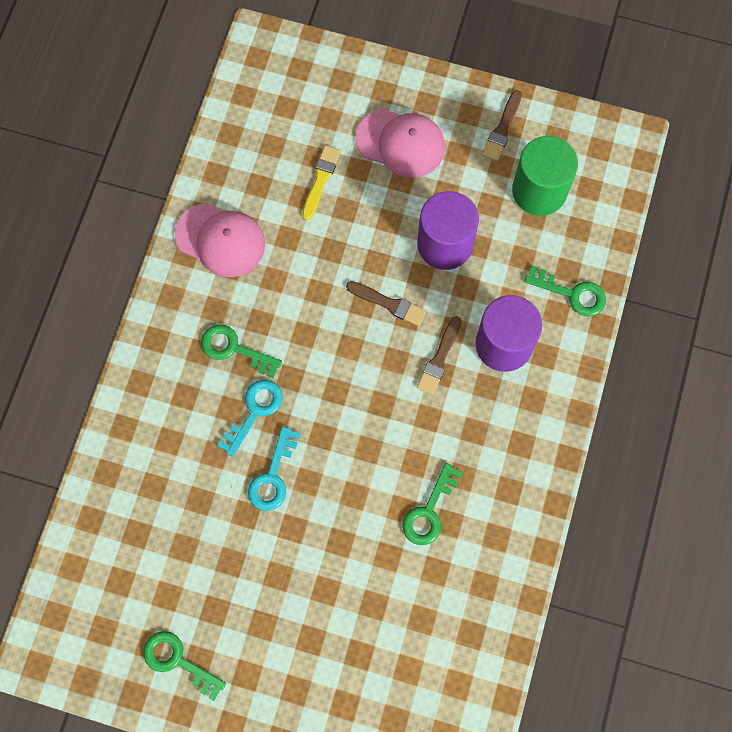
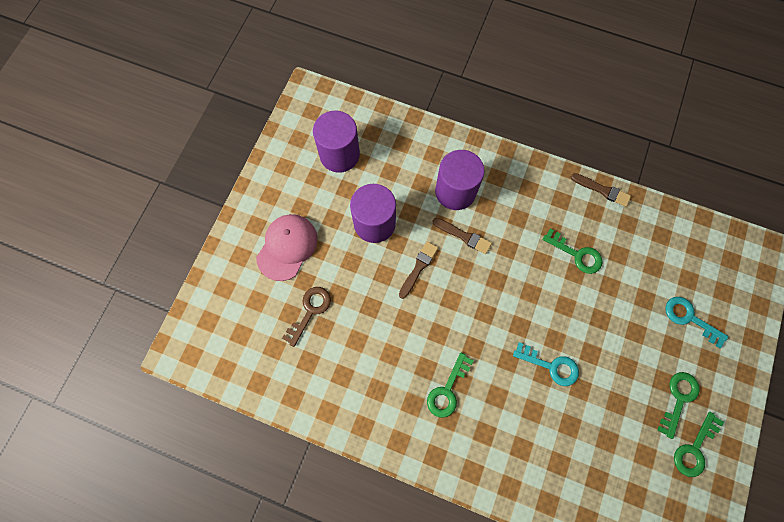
camera: 85 degrees left, 0 degrees up
pink cap [175,203,265,277] -> none
turquoise key [217,380,283,457] -> turquoise key moved to [665,297,728,348]
yellow brush [302,145,341,221] -> brown key [282,287,331,347]
brown brush [482,90,522,161] -> brown brush moved to [571,173,631,207]
green cylinder [512,136,578,216] -> purple cylinder [313,111,360,173]
green key [524,265,606,316] -> green key moved to [657,372,700,439]

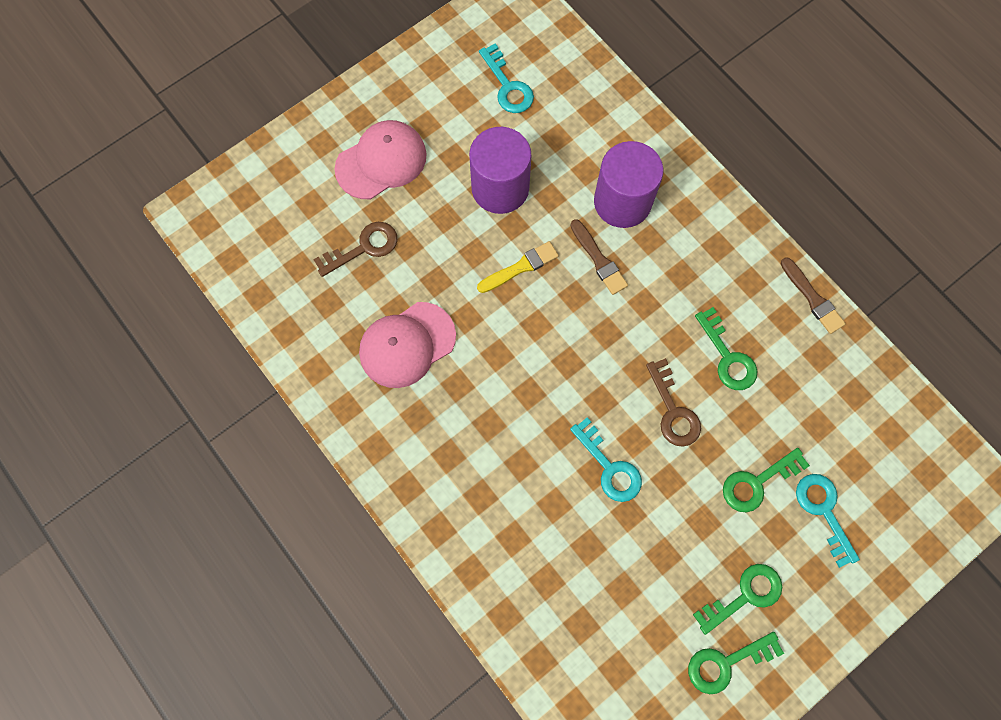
camera: 30 degrees right, 0 degrees up
purple cylinder [313,111,360,173] -> turquoise key [479,43,534,113]
brown brush [399,241,438,299] -> yellow brush [477,241,559,293]
green key [427,353,474,418] -> green key moved to [723,448,810,512]
none -> pink cap [359,302,456,388]
none -> brown key [646,358,701,447]

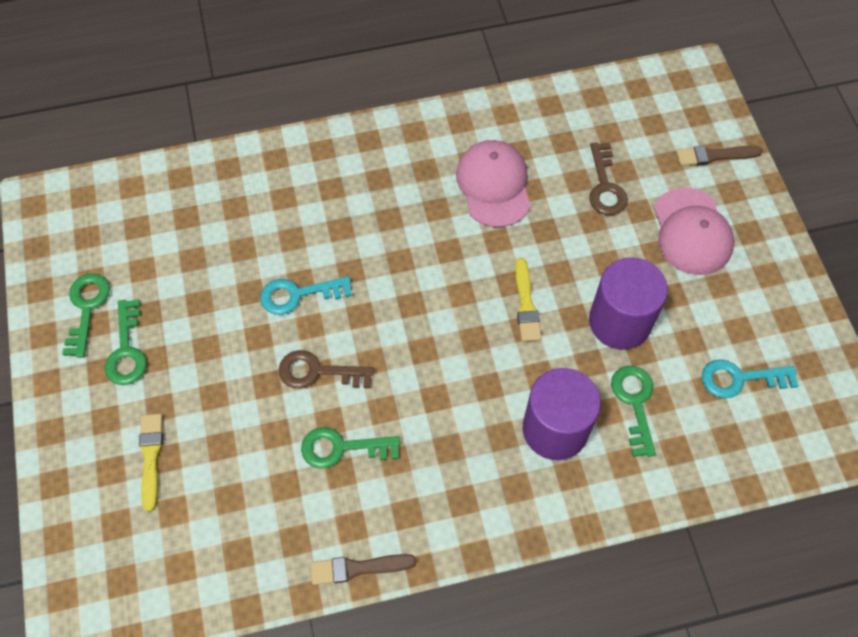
camera: 115 degrees right, 10 degrees down
brown brush [570,219,628,295] -> brown brush moved to [676,146,763,166]
green key [723,448,810,512] -> green key moved to [611,366,656,457]
turquoise key [796,474,860,568] -> yellow brush [139,414,163,512]

